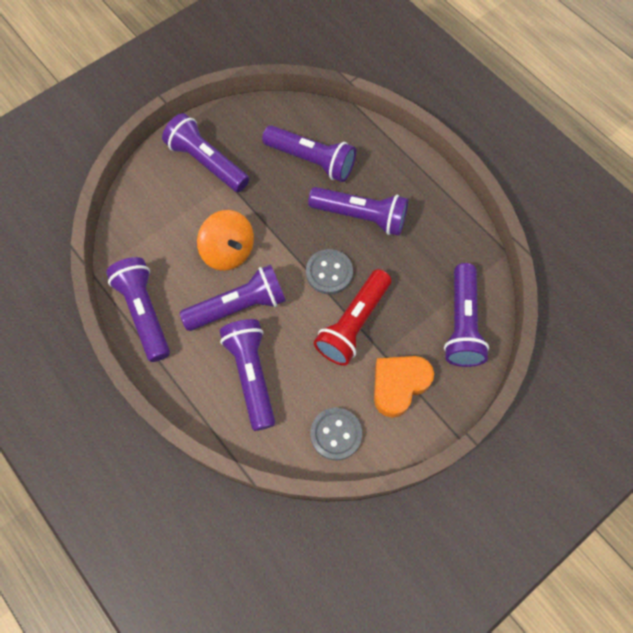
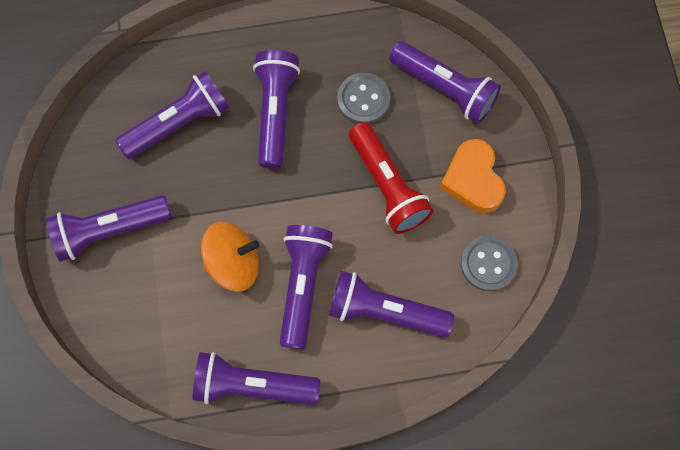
camera: 60 degrees left, 5 degrees up
grey button [306,249,353,294] -> grey button moved to [337,73,391,124]
purple flashlight [308,187,408,236] -> purple flashlight turned 45 degrees counterclockwise [253,50,300,169]

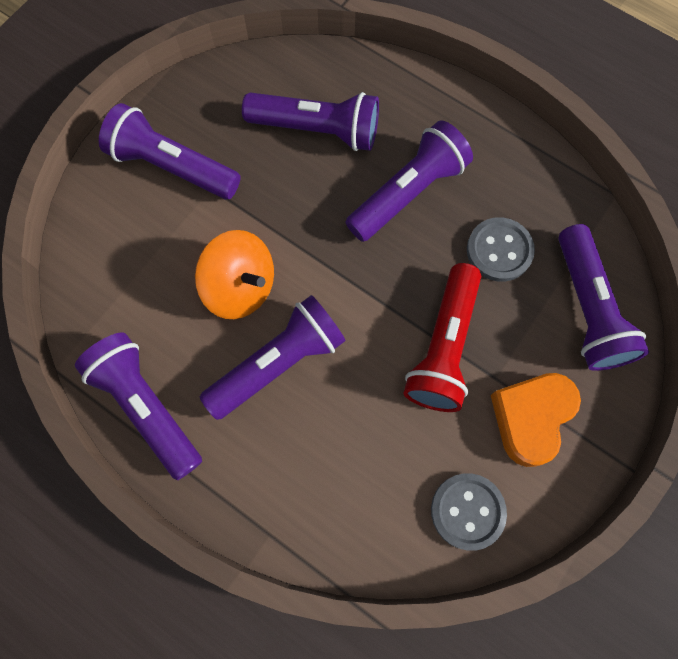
camera: 45 degrees right, 0 degrees up
purple flashlight [329,271,454,337] -> none

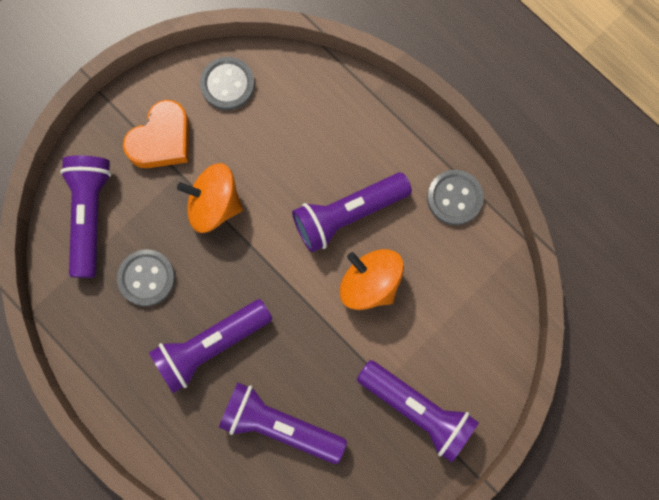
camera: 170 degrees left, 5 degrees up
purple flashlight [75,332,202,480] -> grey button [427,170,484,225]
red flashlight [404,263,481,412] -> orange spinning top [177,163,243,233]

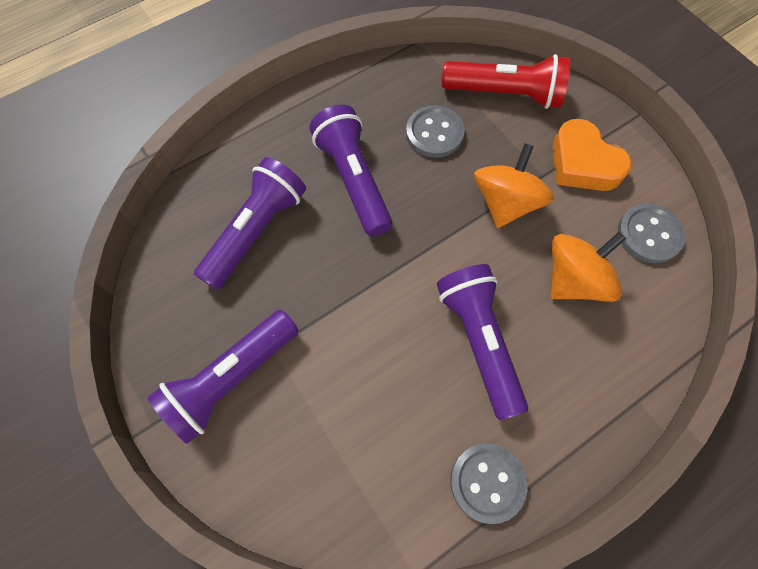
camera: 100 degrees right, 10 degrees down
purple flashlight [60,155,111,278] -> red flashlight [442,54,570,109]
orange spinning top [340,249,404,310] -> orange spinning top moved to [550,232,626,302]

